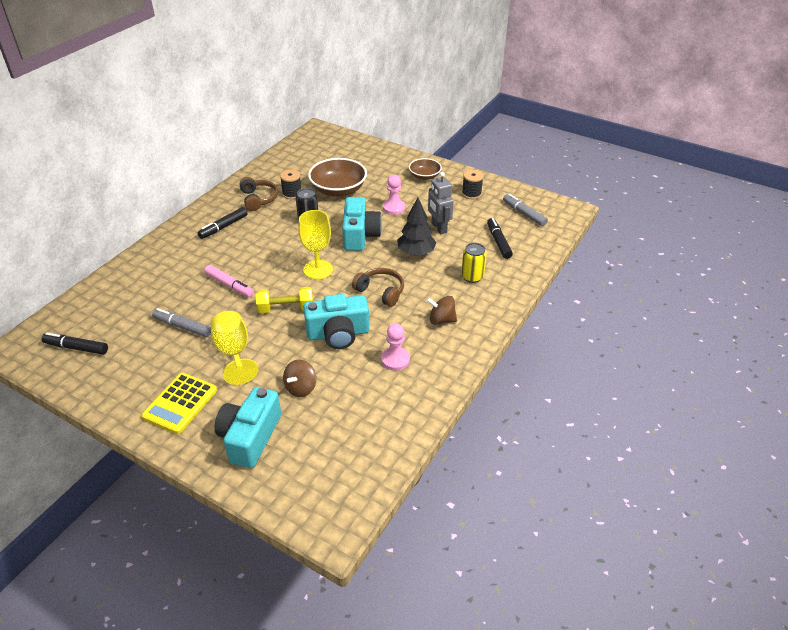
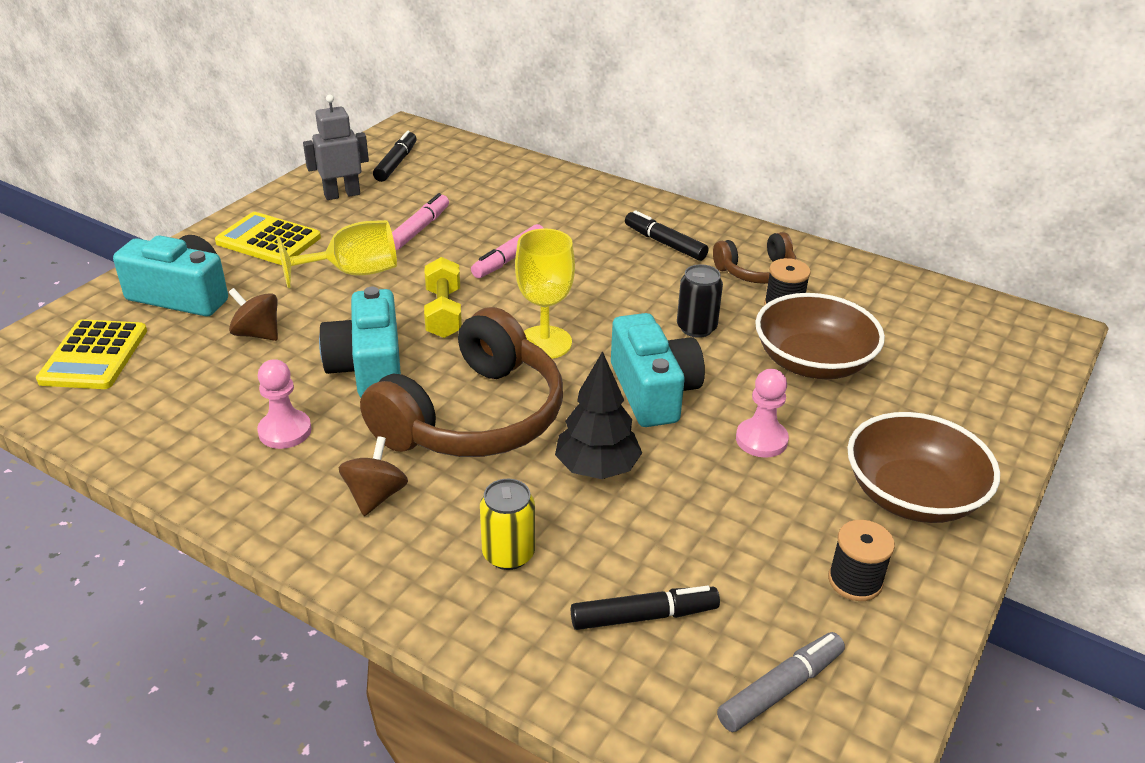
camera: 90 degrees right, 5 degrees down
grey marker [152,308,211,337] -> pink marker [392,193,449,250]
turquoise camera [342,197,382,251] -> turquoise camera turned 105 degrees counterclockwise [611,313,705,427]
brown headphones [352,268,404,307] -> brown headphones [360,307,563,457], size x1.95
brown bowl [409,158,442,180] -> brown bowl [847,412,1000,523], size x1.72
grey robot [428,172,454,234] -> grey robot moved to [303,94,369,200]
none -> yellow calculator [36,319,147,389]

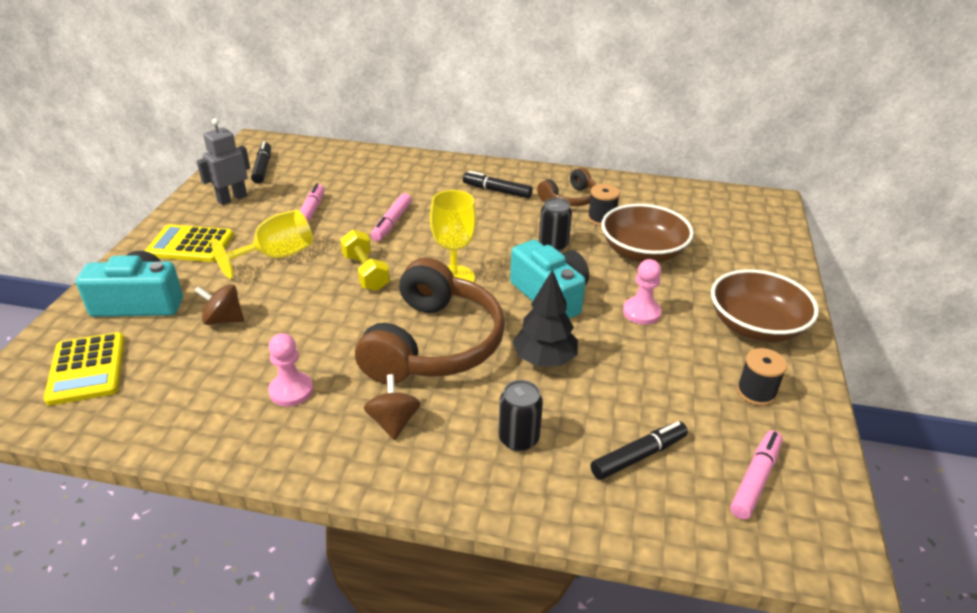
camera: 20 degrees left, 0 degrees up
turquoise camera [319,287,401,397] -> none
yellow can [480,479,535,570] -> black can [498,380,543,451]
grey marker [717,632,845,732] -> pink marker [730,430,783,520]

